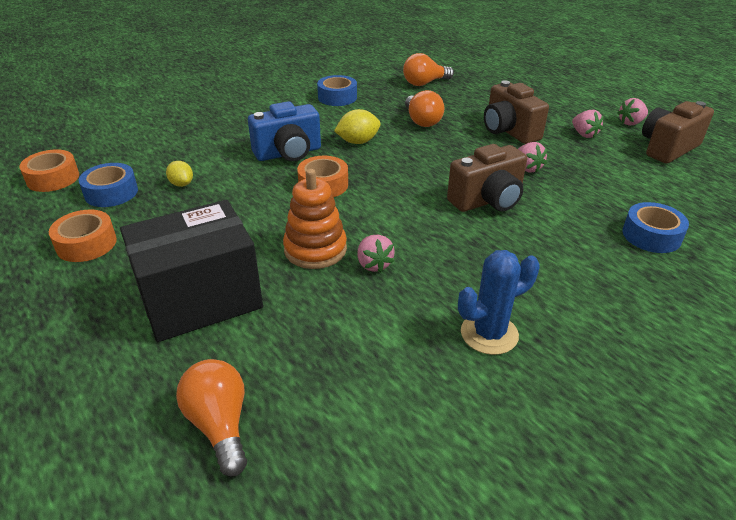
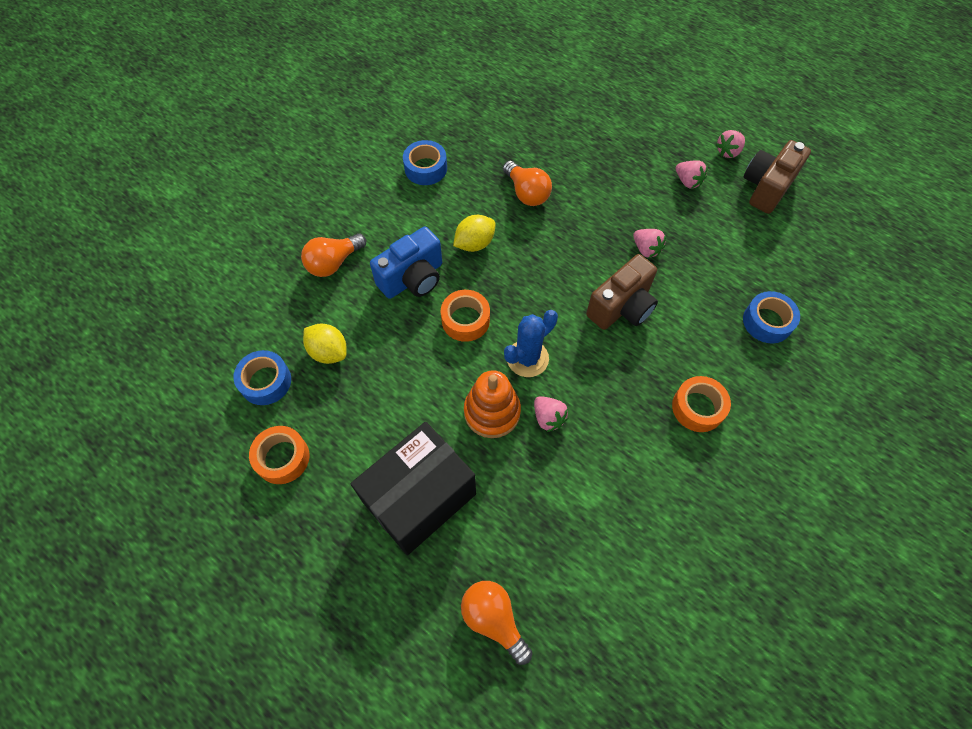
camera: 15 degrees left, 25 degrees up
orange tape [19,150,79,192] -> orange tape moved to [672,376,731,432]
yellow lemon [166,161,193,187] -> yellow lemon [303,324,347,364], size x1.50
orange light bulb [403,53,454,86] -> orange light bulb moved to [301,233,366,277]
blue cactus [458,250,540,355] -> blue cactus moved to [504,310,558,377]
brown camera [484,80,549,144] -> none

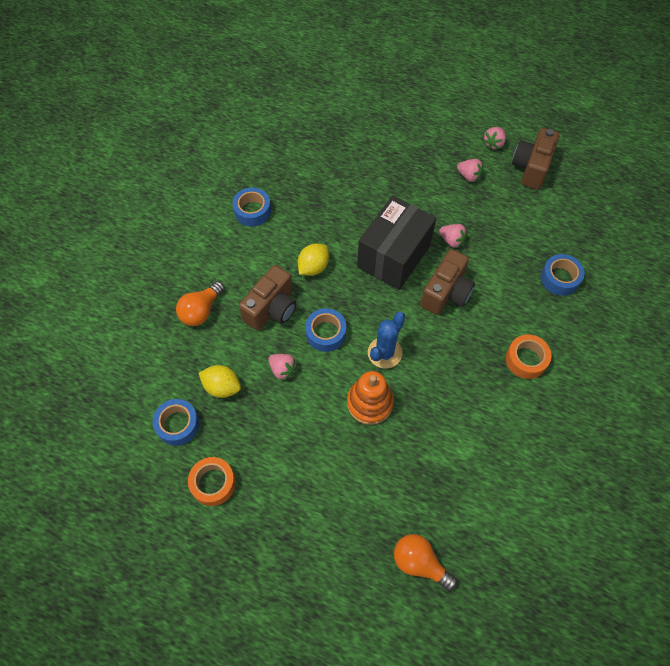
camera: 15 degrees left, 0 degrees up
black box [351,422,476,555] -> black box moved to [357,195,436,290]
blue camera [370,227,442,299] -> brown camera [239,265,296,330]
orange tape [441,290,490,342] -> blue tape [305,308,346,352]
orange light bulb [503,161,552,206] -> none
pink strawberry [534,396,569,432] -> pink strawberry moved to [268,354,297,381]

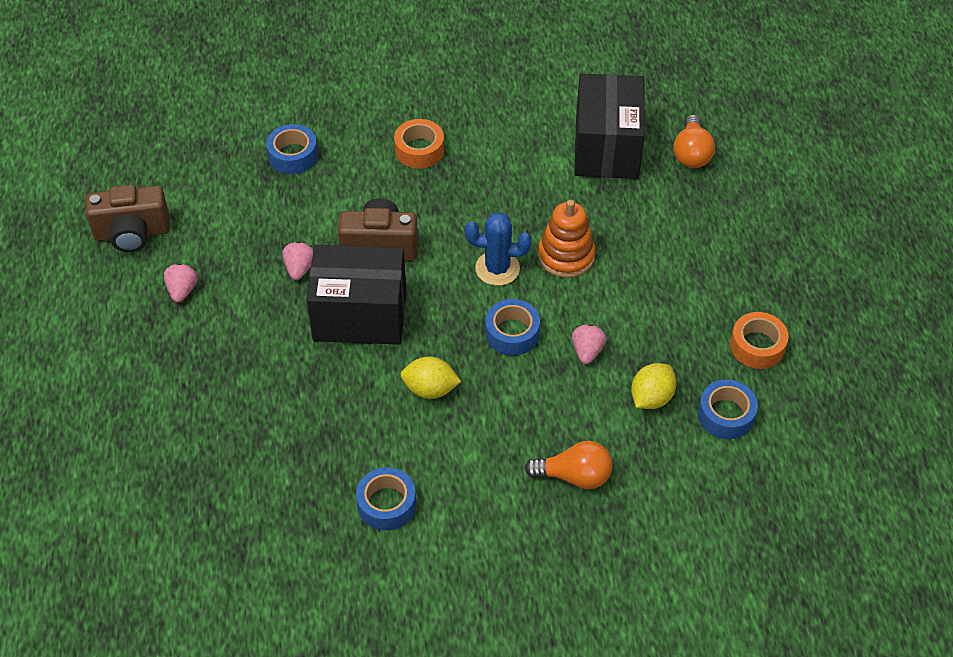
camera: 120 degrees left, 10 degrees down
yellow lemon [199,365,241,398] -> yellow lemon turned 45 degrees clockwise [631,363,677,409]
brown camera [239,265,296,330] -> none
pink strawberry [483,127,506,149] -> none
none -> black box [574,74,645,179]

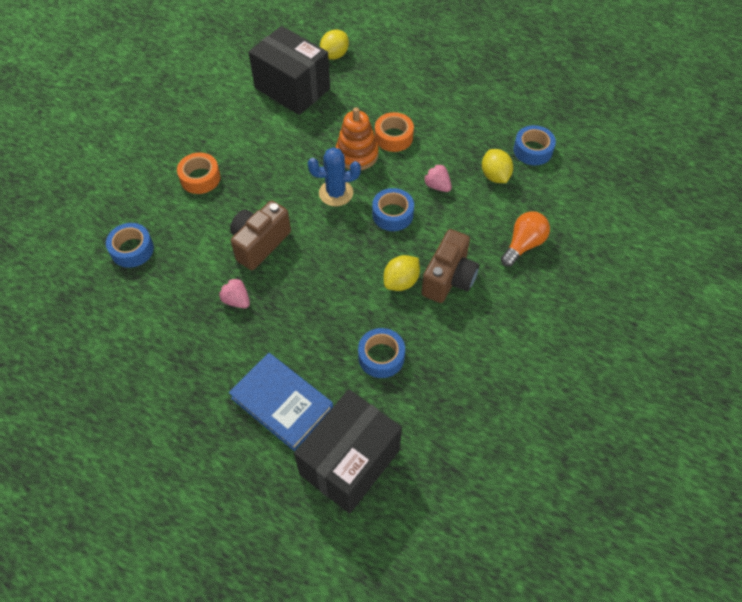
camera: 55 degrees left, 5 degrees up
brown camera [86,185,170,252] -> brown camera moved to [421,229,479,303]
pink strawberry [164,263,198,302] -> none
black box [306,245,406,345] -> black box moved to [294,389,402,514]
blue tape [356,467,416,530] -> blue tape moved to [358,328,405,378]
blue cactus [465,212,531,286] -> blue cactus turned 45 degrees clockwise [308,147,361,206]
orange light bulb [674,114,715,168] -> yellow lemon [320,30,349,60]
orange tape [730,312,789,369] -> orange tape moved to [375,112,414,152]
none -> blue book [229,353,333,451]

